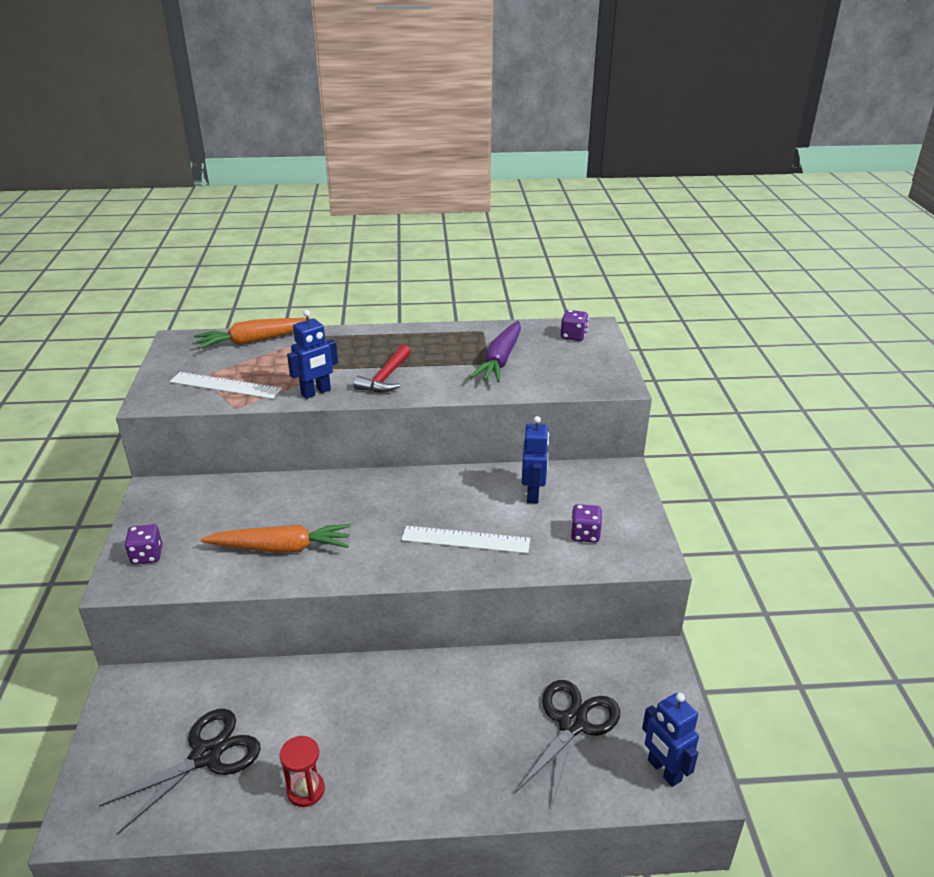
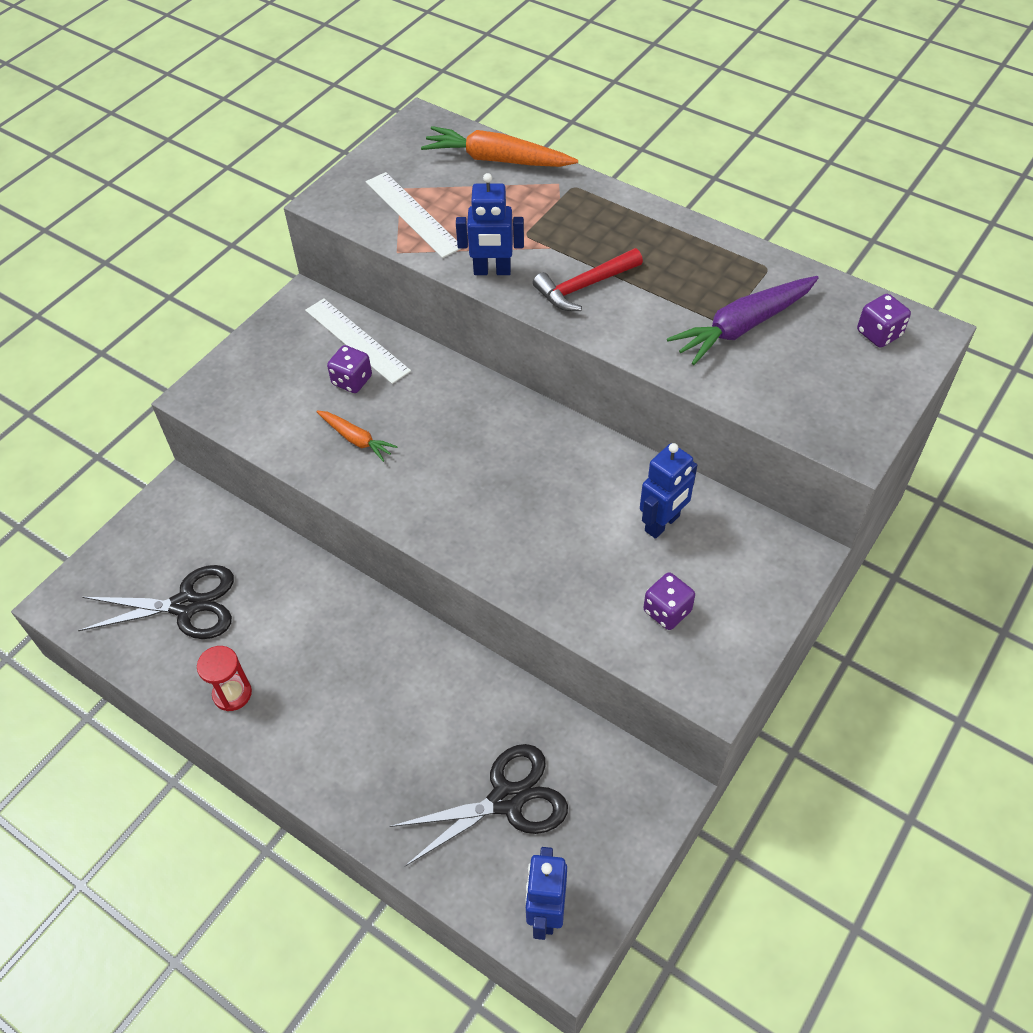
camera: 40 degrees right, 20 degrees up
purple dice [125,524,162,564] -> purple dice moved to [327,345,372,393]
orange carrot [201,524,351,553] -> orange carrot [316,410,398,462], size x0.57
white ruler [401,526,530,554] -> white ruler moved to [305,298,411,384]

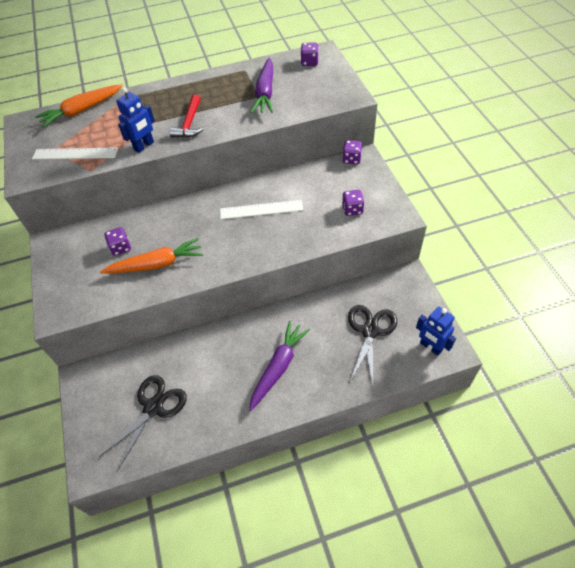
camera: 50 degrees left, 0 degrees up
red hourglass [197,646,252,711] -> none
white ruler [305,298,411,384] -> white ruler moved to [220,200,303,219]
orange carrot [316,410,398,462] -> orange carrot [100,238,203,274], size x1.77
blue robot [640,443,697,539] -> none
none -> purple carrot [249,321,310,411]
none -> purple dice [342,140,362,164]

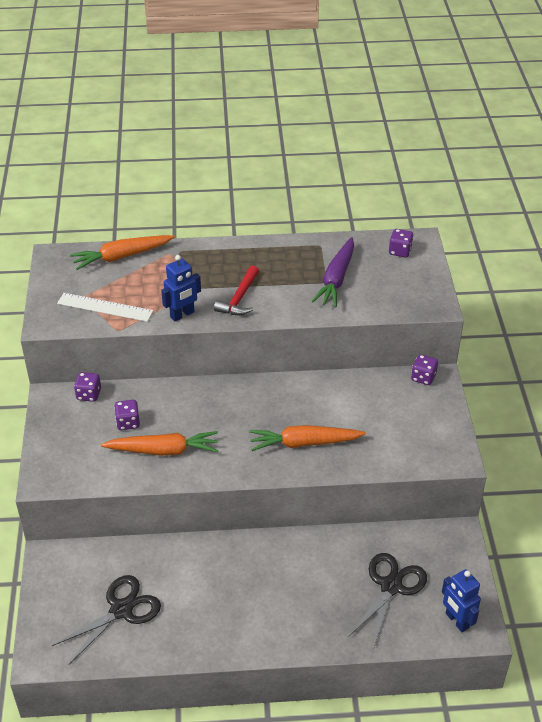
camera: 10 degrees right, 10 degrees down
white ruler [220,200,303,219] -> none
purple carrot [249,321,310,411] -> none
purple dice [342,190,364,216] -> purple dice moved to [74,372,101,402]
none -> orange carrot [249,425,366,451]

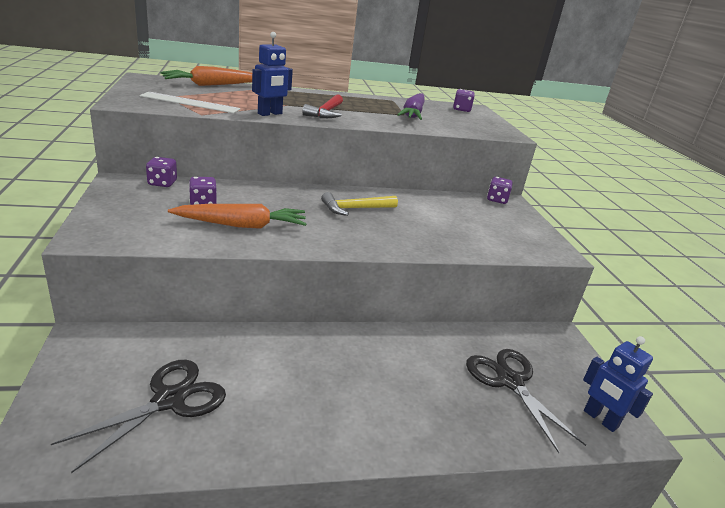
camera: 10 degrees left, 15 degrees down
orange carrot [249,425,366,451] -> none
black scissors [348,553,427,647] -> black scissors turned 45 degrees counterclockwise [466,349,586,453]
none -> yellow hammer [321,192,398,216]

